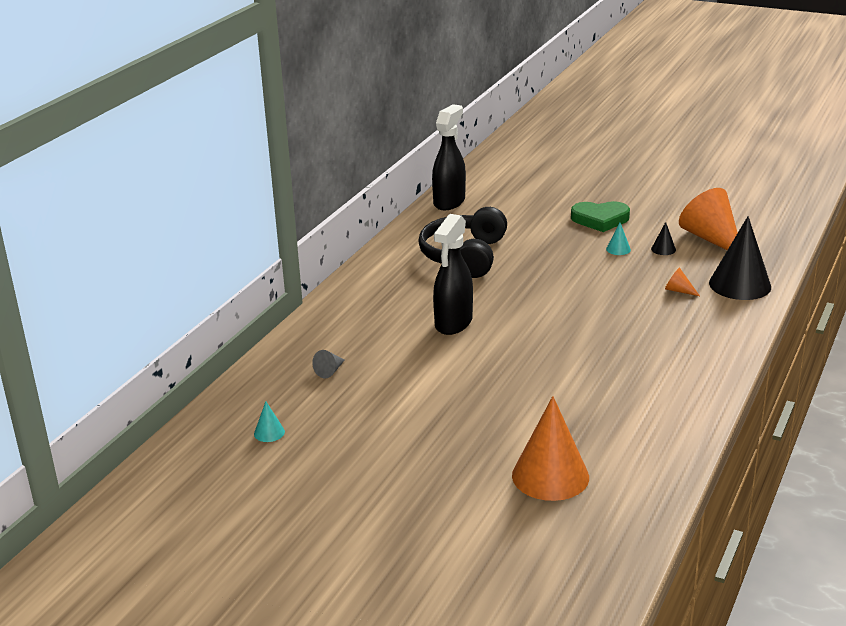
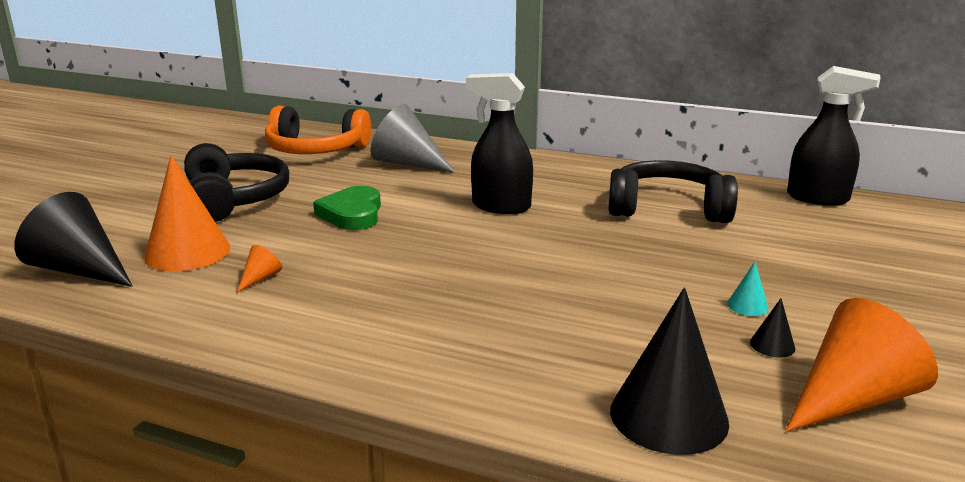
camera: 85 degrees right, 5 degrees down
turquoise cone [254,401,285,442] -> orange headphones [265,106,371,154]
grey cone [312,350,345,379] -> grey cone [370,104,455,173], size x2.34
green heart [571,201,630,232] -> green heart moved to [313,186,381,230]
orange cone [665,267,700,296] -> orange cone moved to [237,245,282,292]
none -> black cone [14,192,133,287]
none -> black headphones [184,143,289,222]

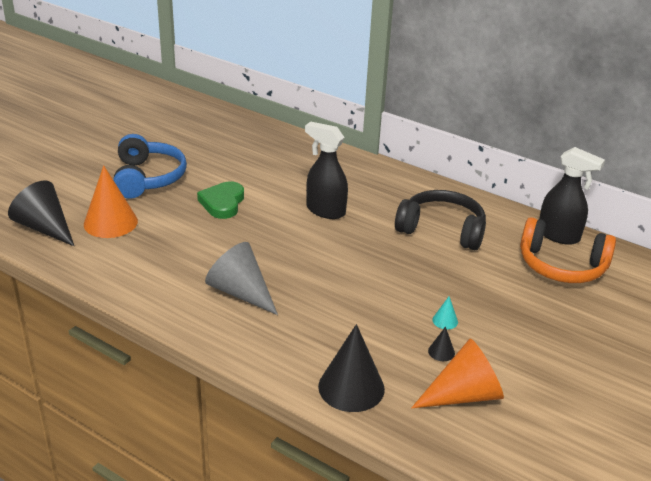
camera: 10 degrees right, 10 degrees up
black headphones [184,143,289,222] -> blue headphones [113,134,187,199]
orange cone [237,245,282,292] -> none
orange headphones [265,106,371,154] -> orange headphones moved to [520,217,616,283]
grey cone [370,104,455,173] -> grey cone moved to [205,242,278,315]

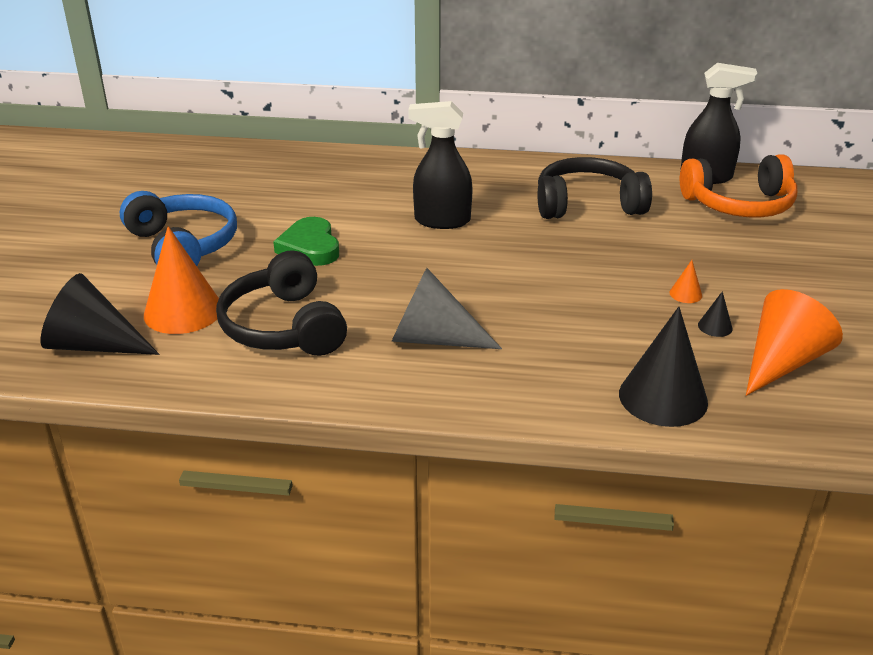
camera: 25 degrees left, 0 degrees up
turquoise cone [432,297,458,329] -> orange cone [670,260,702,303]
none -> black headphones [216,250,347,356]

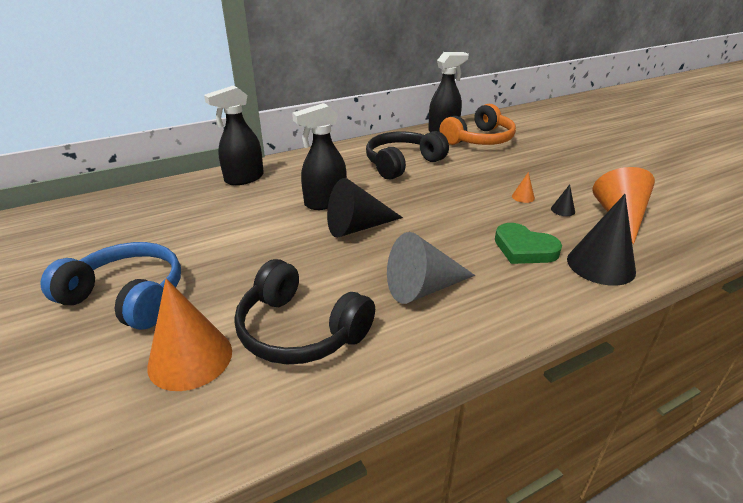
camera: 35 degrees left, 0 degrees up
black cone [41,273,159,355] -> black cone moved to [327,178,403,238]
green heart [273,217,339,266] -> green heart moved to [495,223,562,264]
none -> black spray bottle [204,85,264,185]

